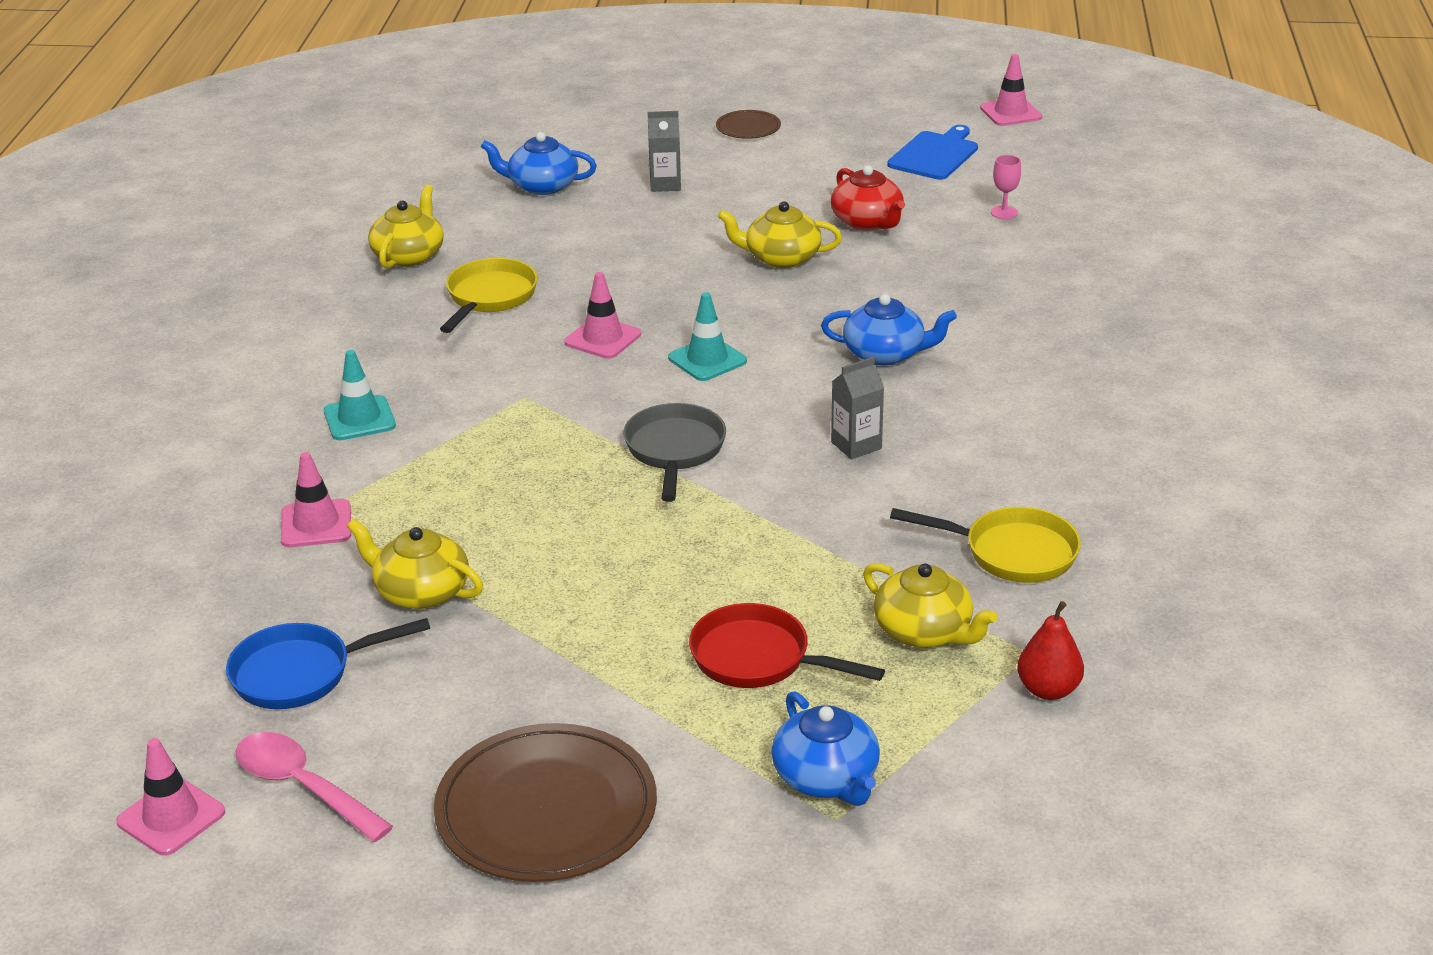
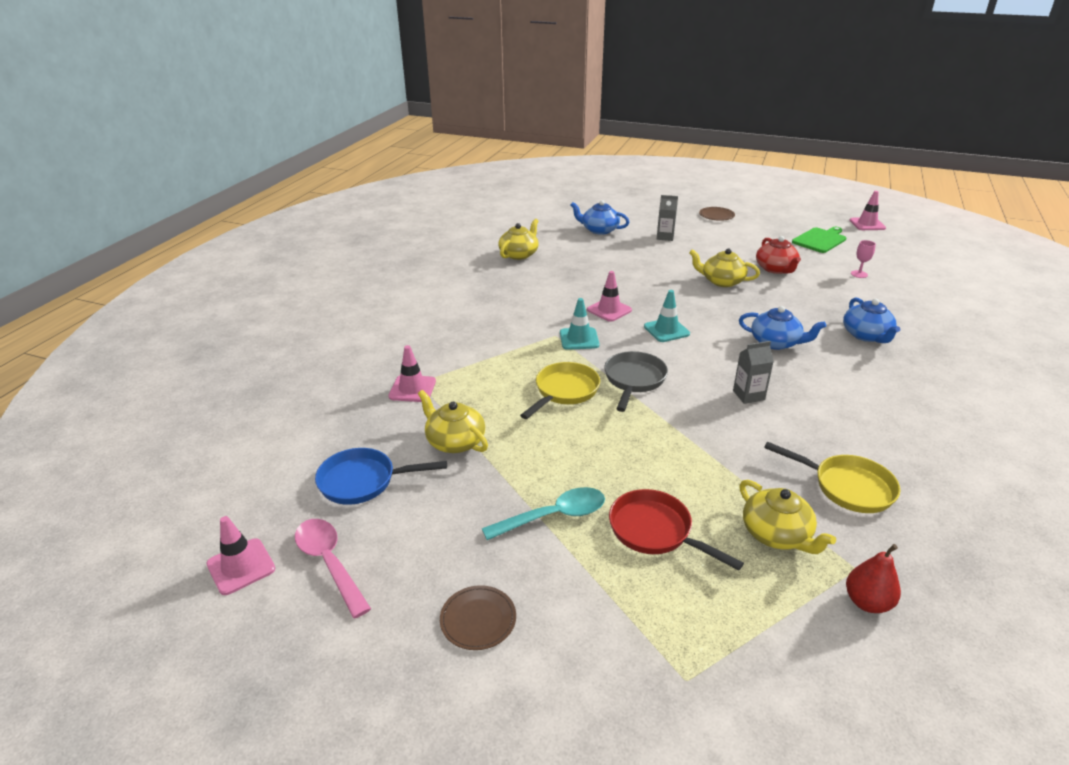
camera: 15 degrees right, 0 degrees up
turquoise traffic cone [324,350,396,440] -> turquoise traffic cone moved to [560,298,599,350]
brown plate [434,723,657,882] -> brown plate [440,585,516,650], size x0.48
yellow pan [440,258,538,333] -> yellow pan moved to [520,362,600,419]
blue teapot [771,691,880,806] -> blue teapot moved to [843,298,900,343]
blue cutting board [887,125,978,180] -> green cutting board [792,227,846,253]
none -> turquoise spoon [482,487,605,540]

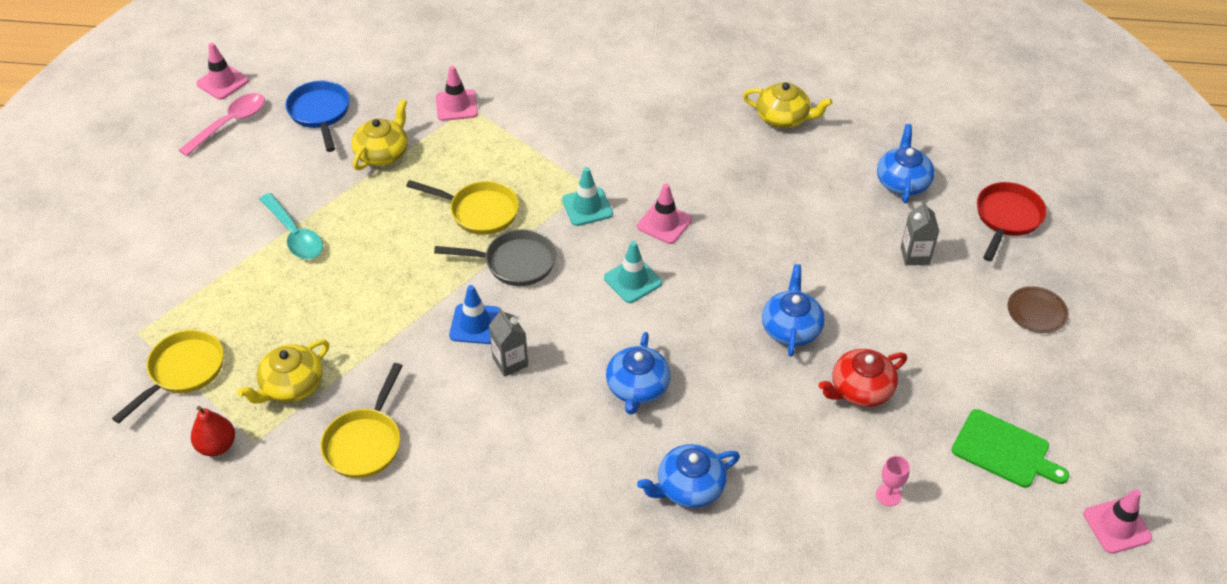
camera: 75 degrees right, 15 degrees up
brown plate [440,585,516,650] -> none
red pan [609,489,744,571] -> red pan moved to [977,182,1046,261]
yellow teapot [689,248,760,287] -> blue teapot [762,264,825,357]
none -> yellow pan [112,329,224,423]
none -> blue traffic cone [449,285,499,344]

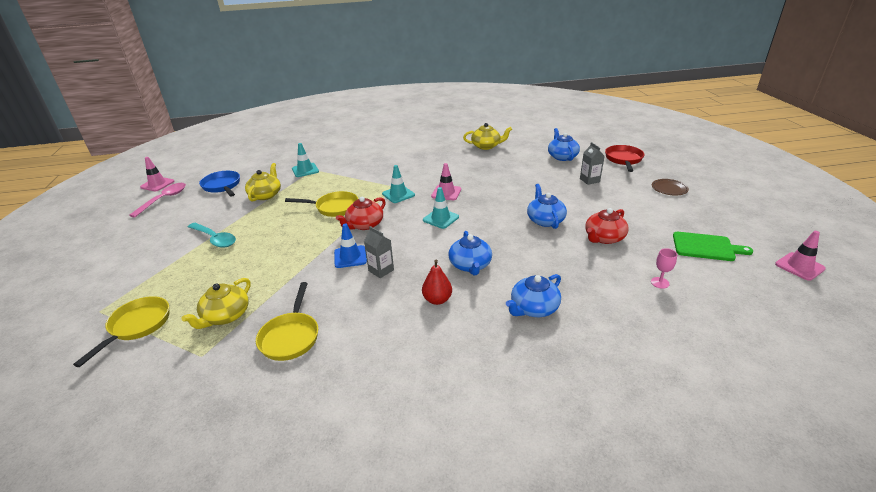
camera: 15 degrees left, 15 degrees down
red pear [191,406,235,456] -> red pear moved to [422,260,452,305]
grey pan [434,229,556,286] -> red teapot [336,197,386,230]
pink traffic cone [436,66,478,121] -> turquoise traffic cone [292,143,319,177]

